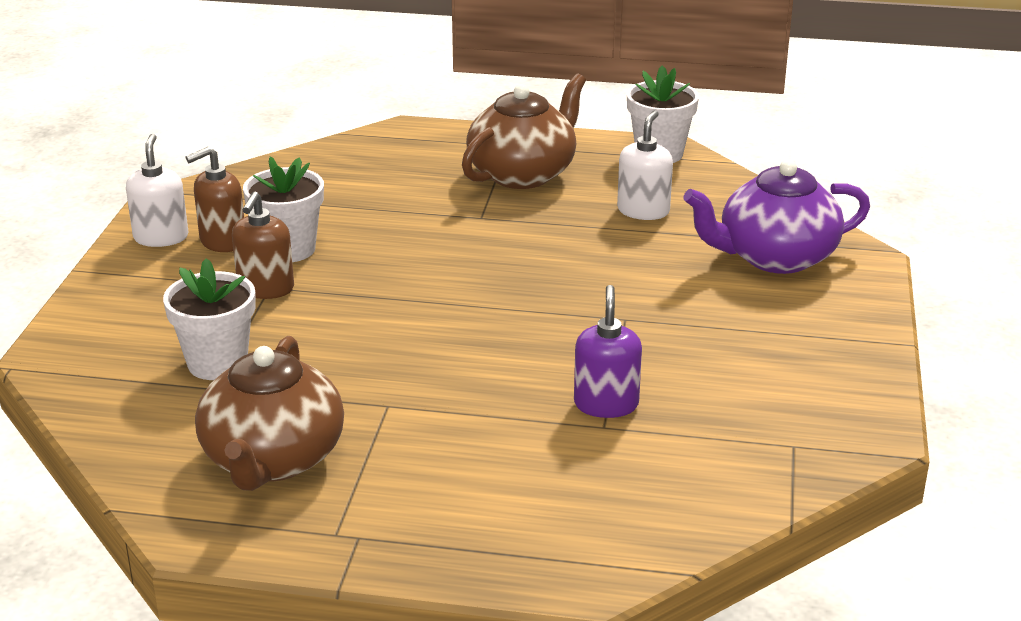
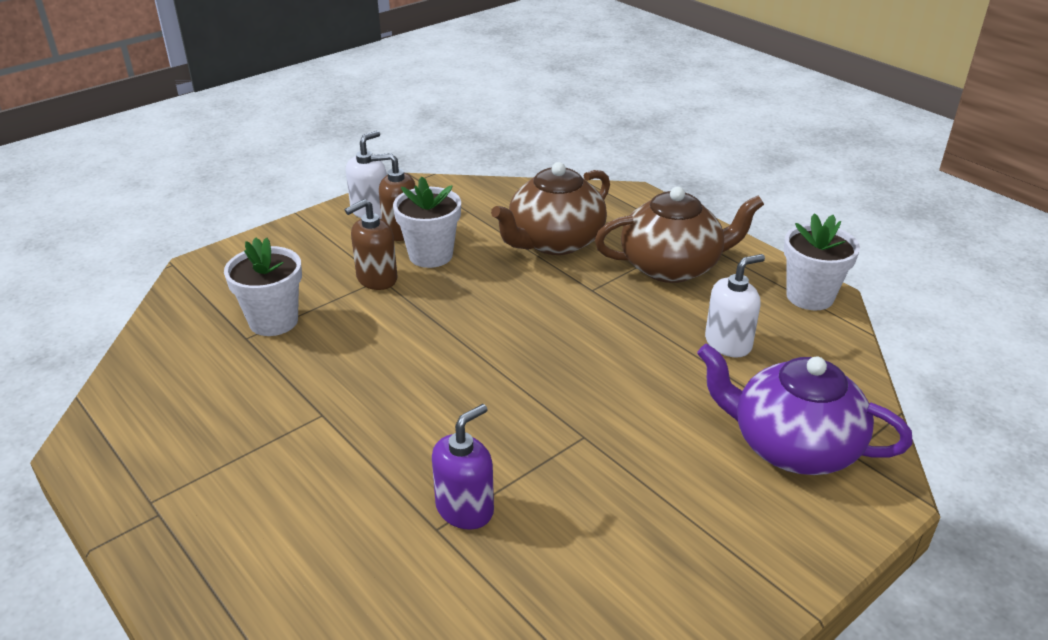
camera: 40 degrees right, 5 degrees up
brown teapot [195,336,344,491] -> brown teapot moved to [491,162,610,255]

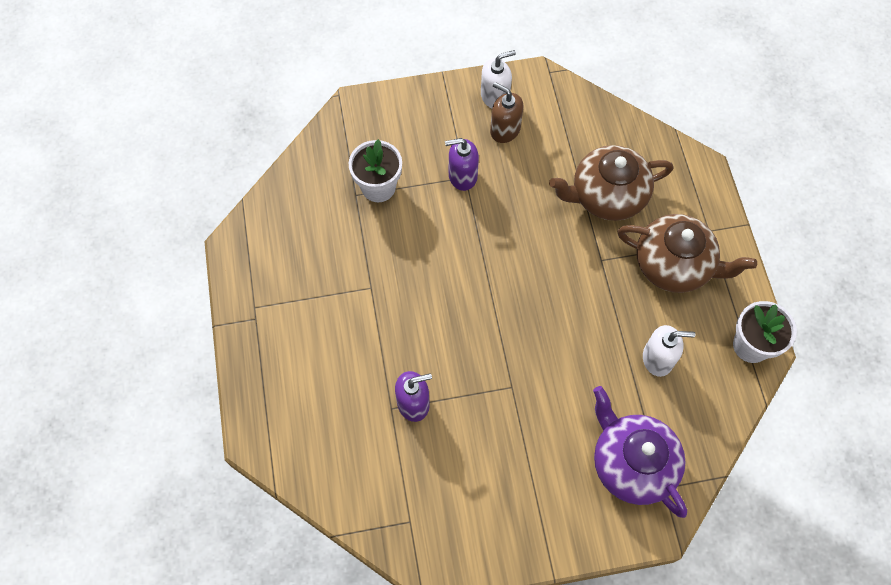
camera: 30 degrees right, 30 degrees up
brown soap dispenser [345,199,398,290] -> purple soap dispenser [445,138,479,191]
white flower pot [393,176,461,268] -> none

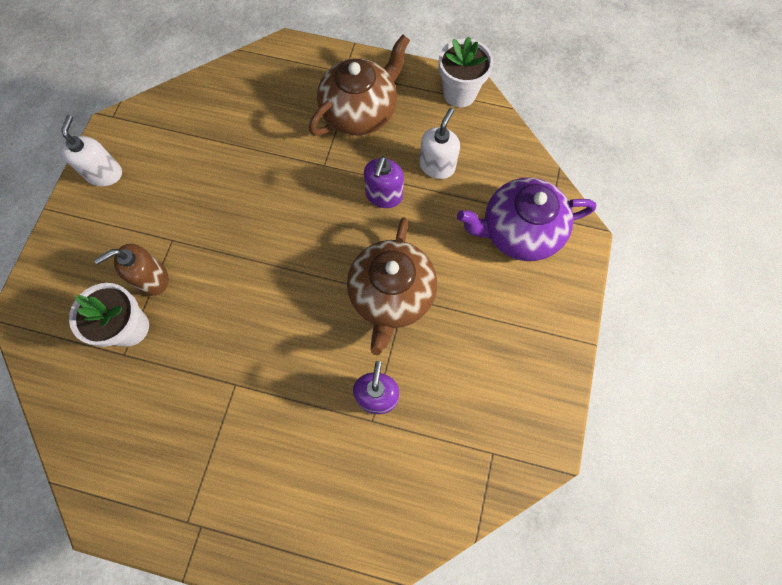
camera: 65 degrees left, 5 degrees up
purple soap dispenser [445,138,479,191] -> purple soap dispenser moved to [364,156,404,208]
brown soap dispenser [490,82,524,143] -> brown soap dispenser moved to [94,244,168,296]
brown teapot [549,145,673,221] -> brown teapot moved to [347,217,437,355]

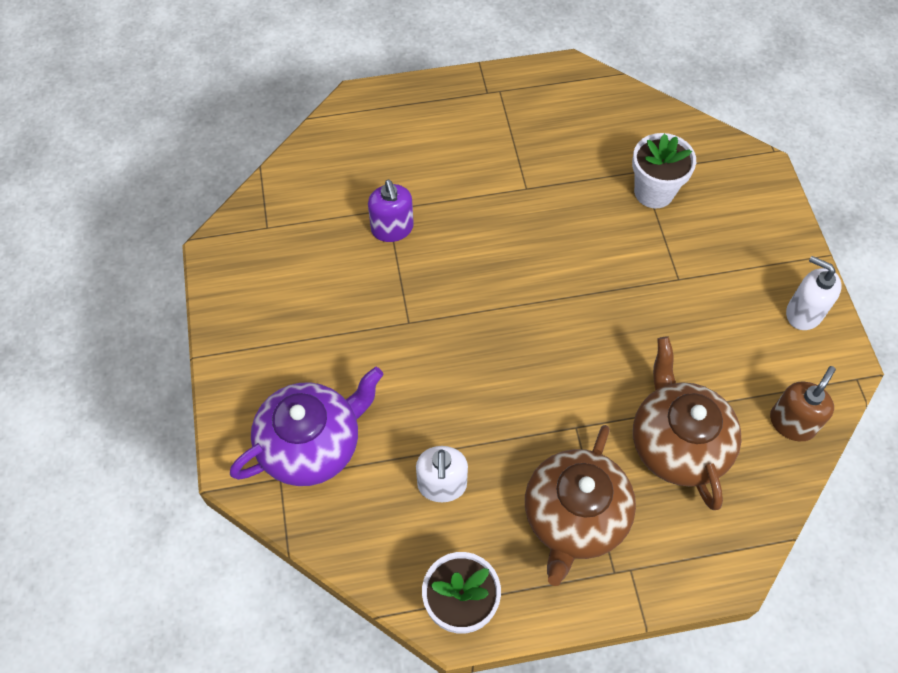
camera: 155 degrees right, 10 degrees down
white soap dispenser [61,115,122,186] -> white soap dispenser turned 150 degrees clockwise [786,256,842,330]
brown soap dispenser [94,244,168,296] -> brown soap dispenser moved to [770,366,836,441]
brown teapot [347,217,437,355] -> brown teapot moved to [633,337,742,510]
purple soap dispenser [364,156,404,208] -> none

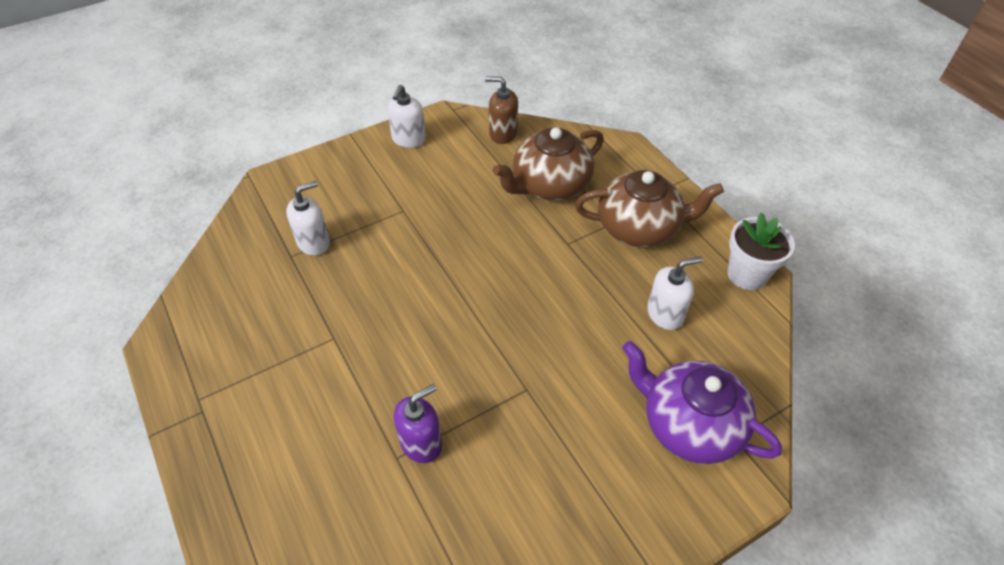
camera: 110 degrees left, 10 degrees down
white flower pot [632,133,696,208] -> white soap dispenser [286,181,330,256]

